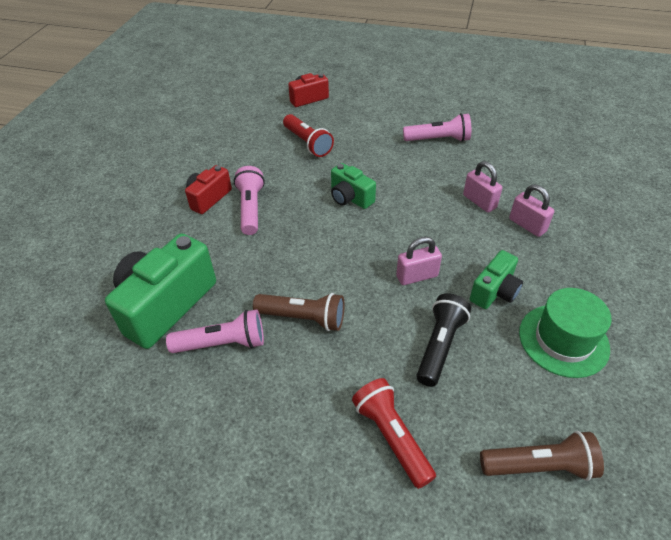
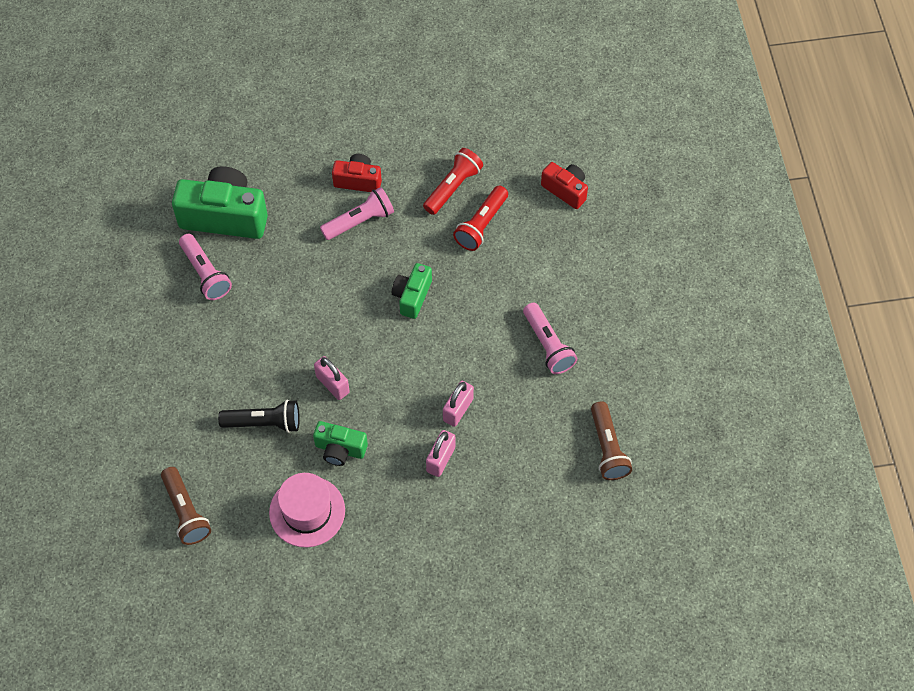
camera: 65 degrees right, 15 degrees up
brown flashlight [253,293,345,331] -> brown flashlight moved to [591,401,632,480]
red flashlight [352,378,436,489] -> red flashlight moved to [423,148,483,215]
green hat [519,288,612,378] -> pink hat [269,473,345,547]

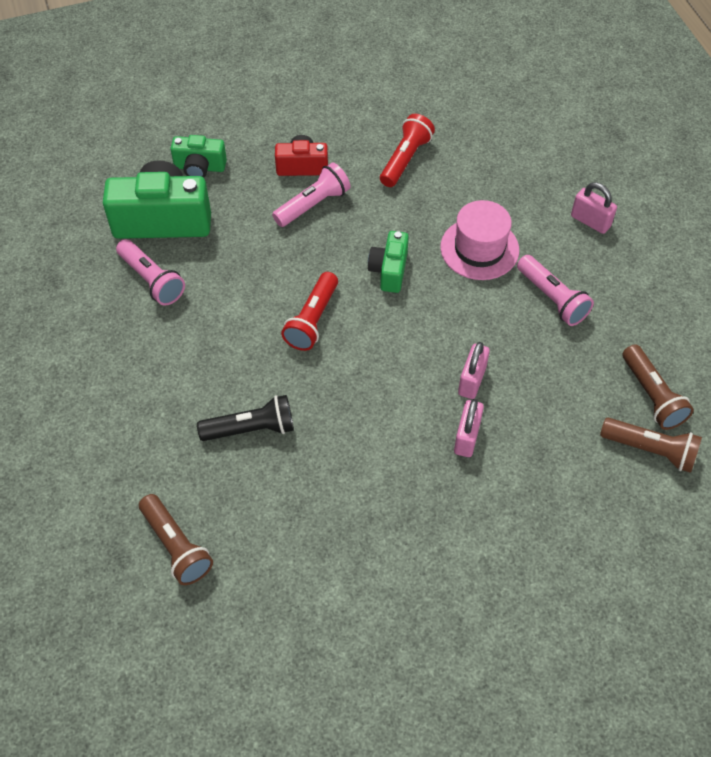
camera: 10 degrees left, 5 degrees down
pink hat [269,473,345,547] -> pink hat moved to [440,200,519,280]
green camera [313,421,368,466] -> green camera moved to [170,135,227,178]
pink padlock [314,356,350,400] -> pink padlock moved to [571,183,617,234]
red flashlight [453,186,508,251] -> red flashlight moved to [281,272,338,351]
red camera [541,162,588,209] -> none
none -> brown flashlight [600,418,702,473]

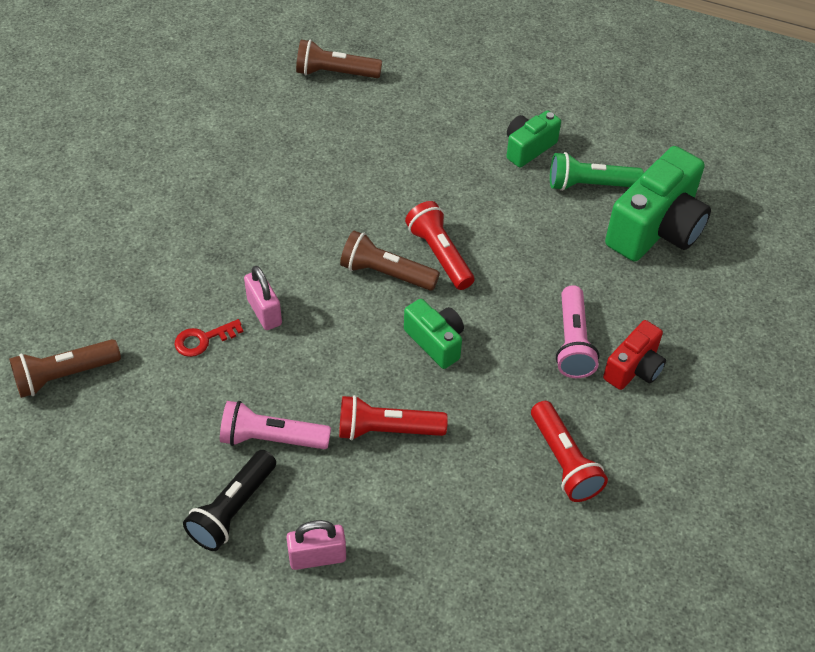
camera: 130 degrees right, 5 degrees down
pink flashlight [116,239,185,306] -> green flashlight [550,152,644,191]
green camera [170,135,227,178] -> green camera moved to [507,110,561,168]
black flashlight [197,395,294,441] -> black flashlight moved to [183,450,276,551]
pink hat [440,200,519,280] -> red flashlight [339,395,448,440]
pink padlock [454,399,484,457] -> none
brown flashlight [623,344,694,430] -> brown flashlight moved to [340,231,440,291]
none -> red key [174,319,243,357]

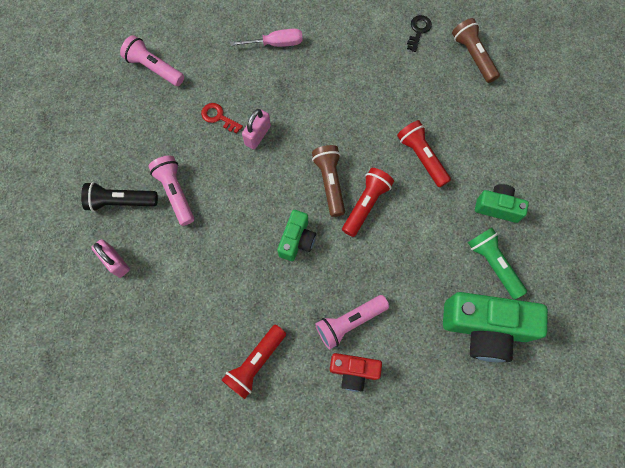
camera: 60 degrees right, 20 degrees up
brown flashlight [9,339,121,398] -> pink flashlight [120,35,184,86]
red flashlight [339,395,448,440] -> red flashlight moved to [397,120,451,187]
none -> pink screwdriver [230,28,303,47]
none -> black key [407,15,432,52]

